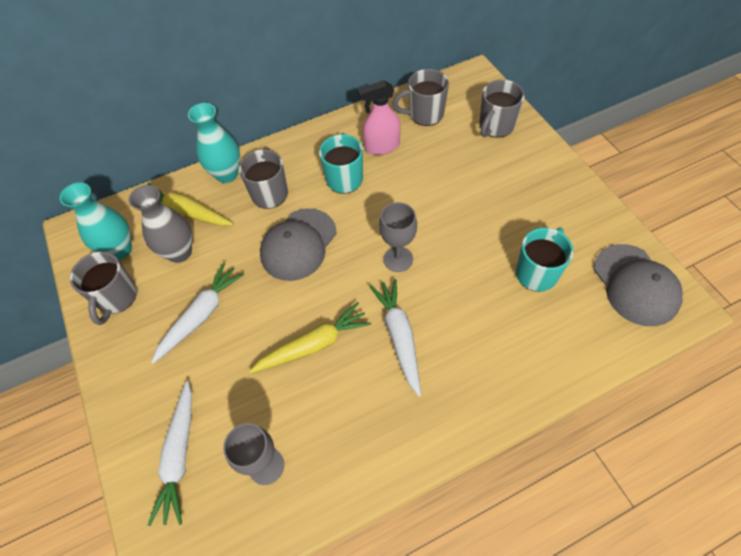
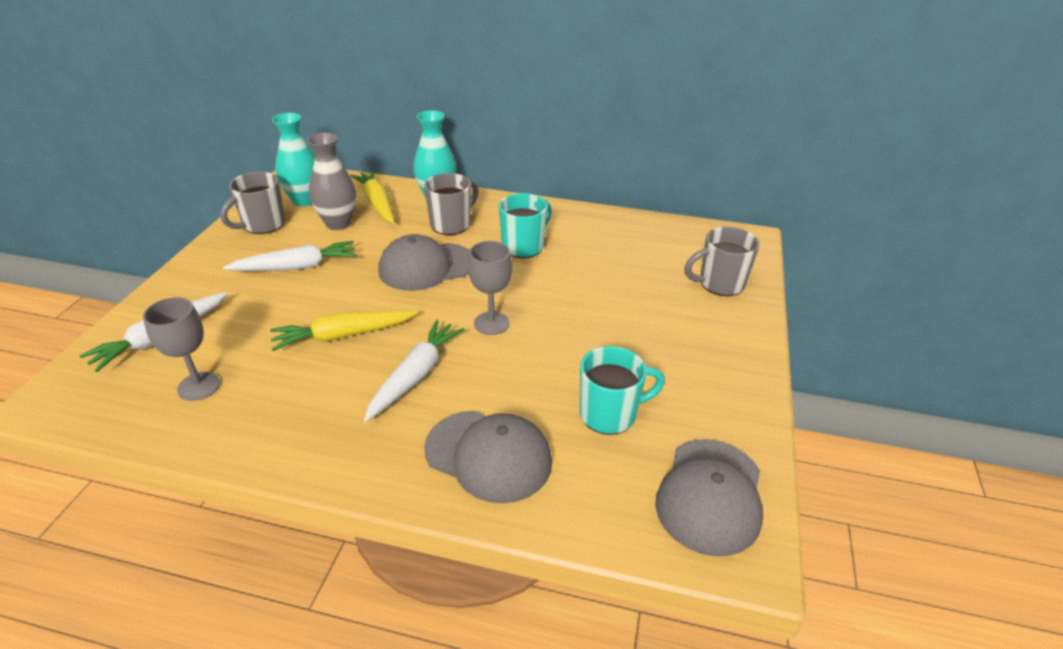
camera: 35 degrees right, 20 degrees down
yellow carrot [249,302,371,373] -> yellow carrot turned 150 degrees clockwise [270,310,418,351]
pink spray bottle [358,80,401,155] -> none
grey mug [392,69,449,126] -> none
none -> grey cap [424,411,552,503]

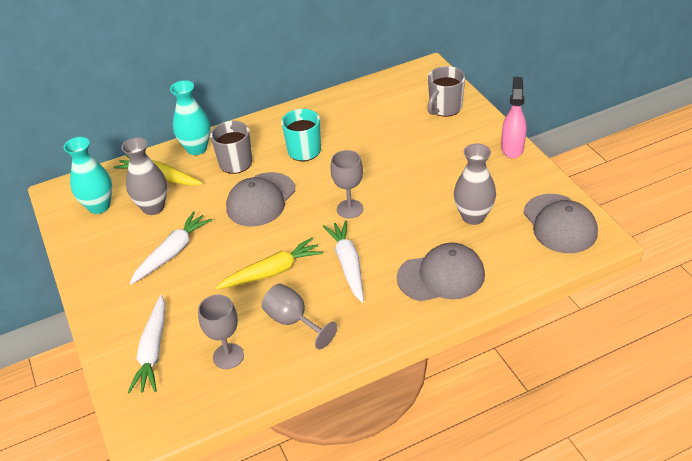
camera: 35 degrees left, 5 degrees up
grey mug [220,172,285,234] -> none
yellow carrot [270,310,418,351] -> yellow carrot turned 150 degrees counterclockwise [215,238,323,289]
turquoise mug [580,346,665,435] -> grey vase [454,143,496,225]
none -> grey goblet [262,284,337,349]
none -> pink spray bottle [501,77,527,159]

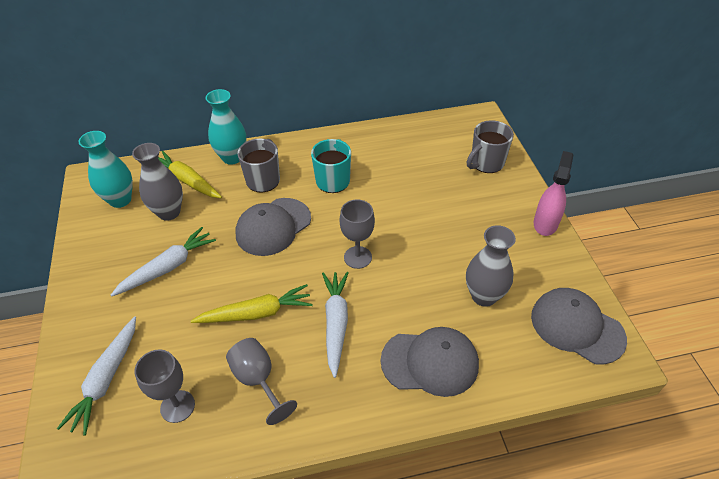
camera: 10 degrees right, 5 degrees up
grey cap [523,194,598,253] -> grey cap turned 135 degrees clockwise [531,288,627,365]

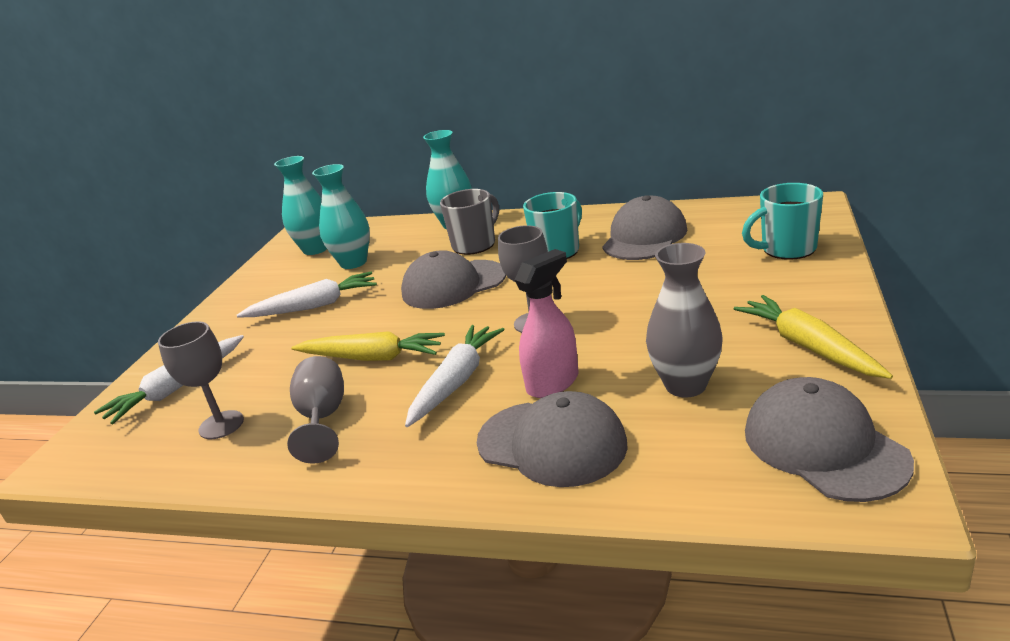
camera: 30 degrees right, 20 degrees down
grey vase [132,143,183,221] -> turquoise vase [312,164,370,269]
yellow carrot [158,151,222,198] -> yellow carrot moved to [734,295,893,379]
grey mug [467,120,514,173] -> turquoise mug [742,183,823,260]
pink spray bottle [534,151,573,236] -> pink spray bottle moved to [515,249,579,398]
none -> grey cap [602,195,687,260]

